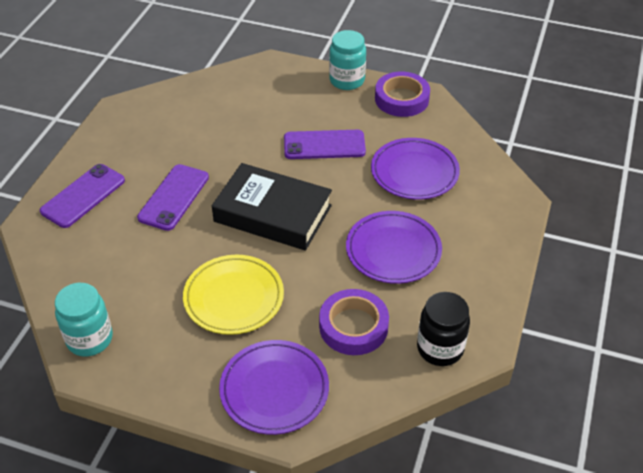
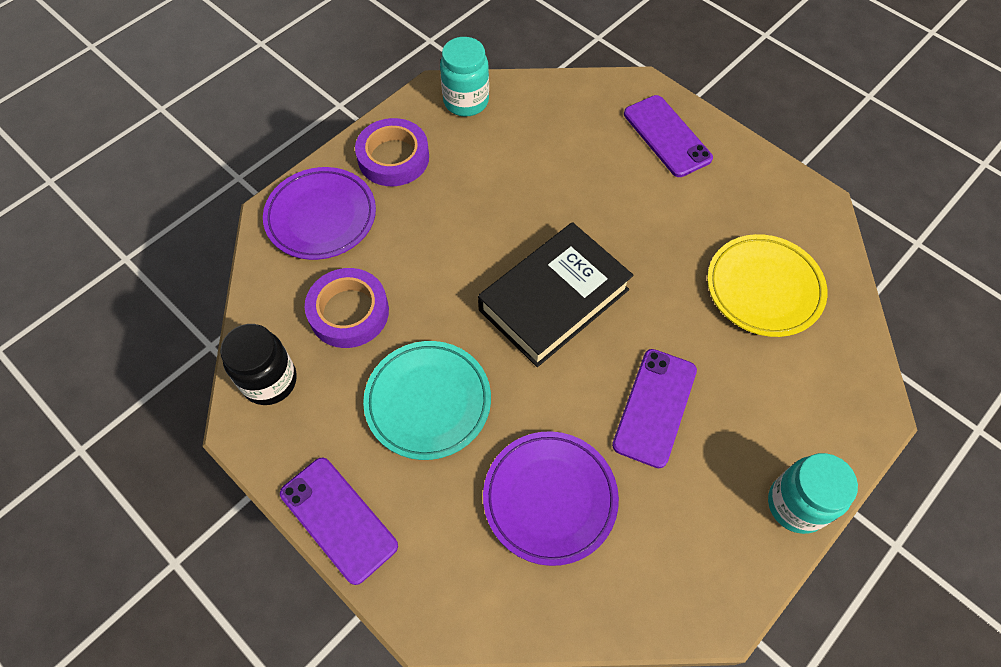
camera: 115 degrees right, 15 degrees up
purple phone [137,164,209,231] -> purple phone moved to [280,457,398,585]
yellow plate [183,255,284,335] -> yellow plate moved to [707,234,827,337]
purple plate [346,211,442,284] -> turquoise plate [363,341,491,460]
purple tape [375,72,430,117] -> purple tape moved to [355,118,429,186]

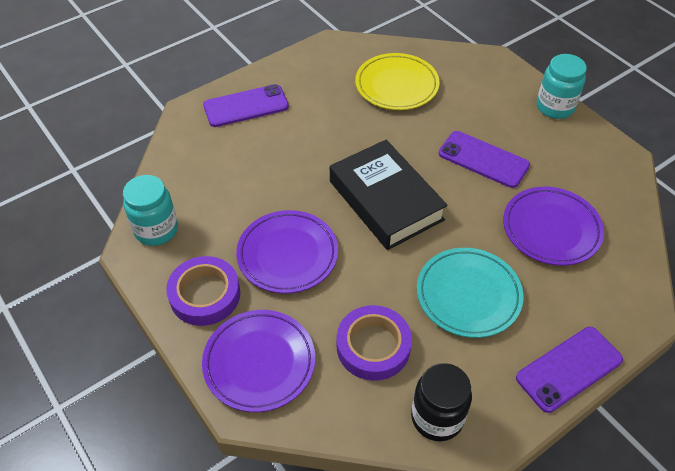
camera: 80 degrees left, 10 degrees down
none -> purple plate [236,210,338,294]

